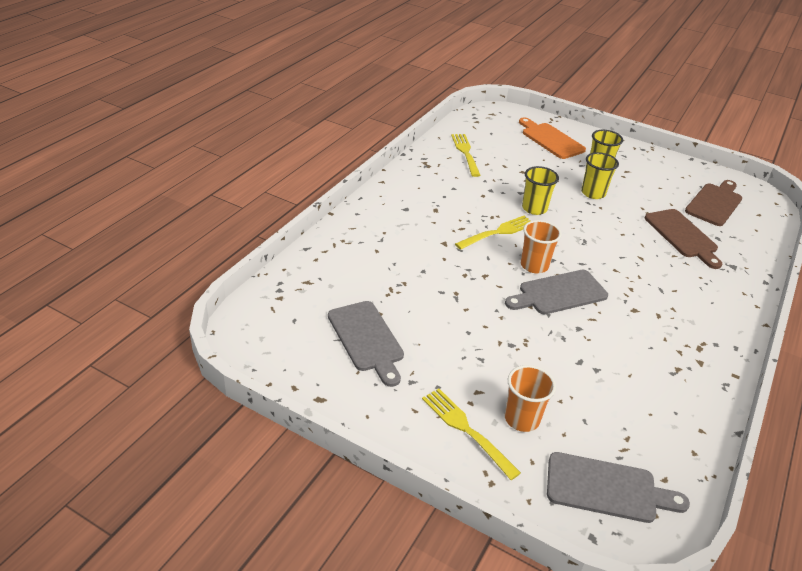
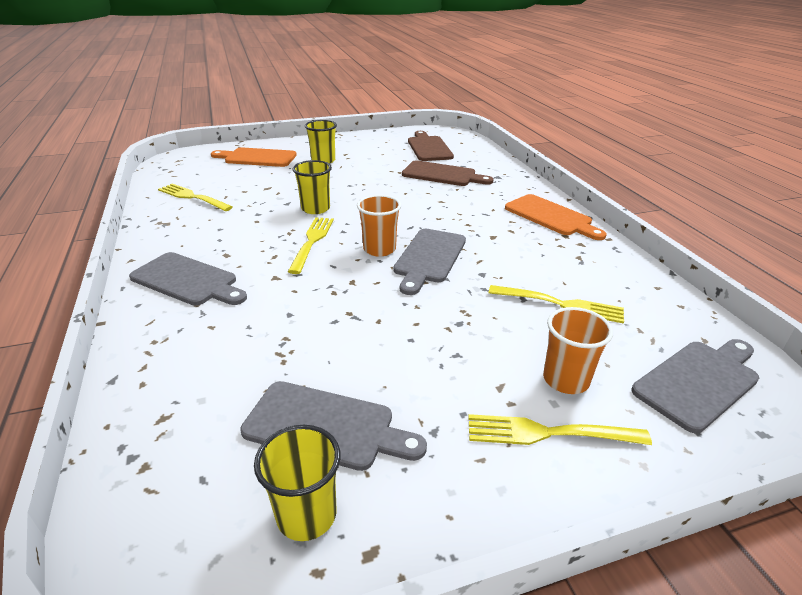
camera: 45 degrees left, 5 degrees down
yellow cup [581,152,619,199] -> yellow cup moved to [254,425,341,541]
none -> grey cutting board [129,252,247,306]
none -> yellow fork [488,285,624,324]
none -> orange cutting board [505,194,607,240]

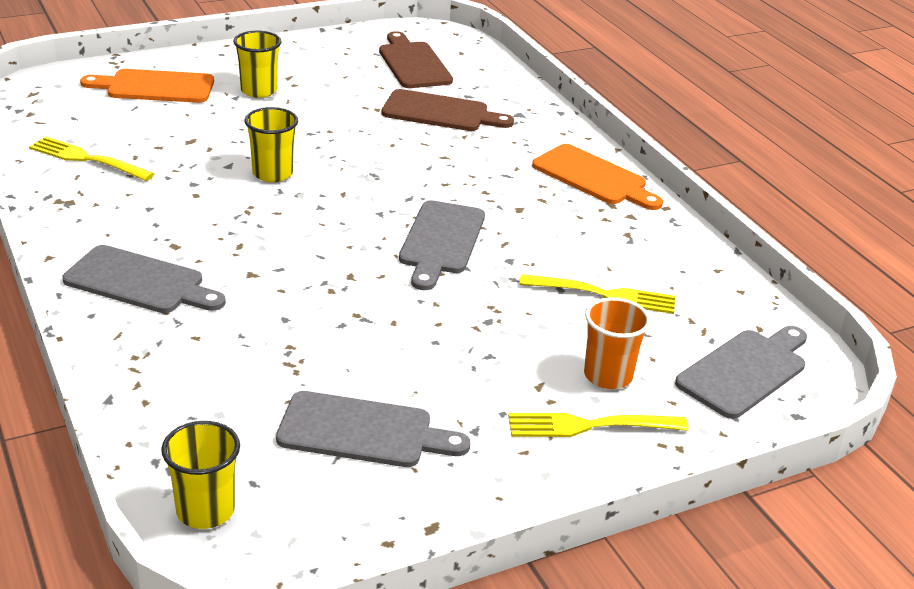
camera: 10 degrees left, 0 degrees up
yellow cup [254,425,341,541] -> yellow cup moved to [161,421,240,529]
yellow fork [288,217,334,274] -> none
orange cup [357,195,401,257] -> none

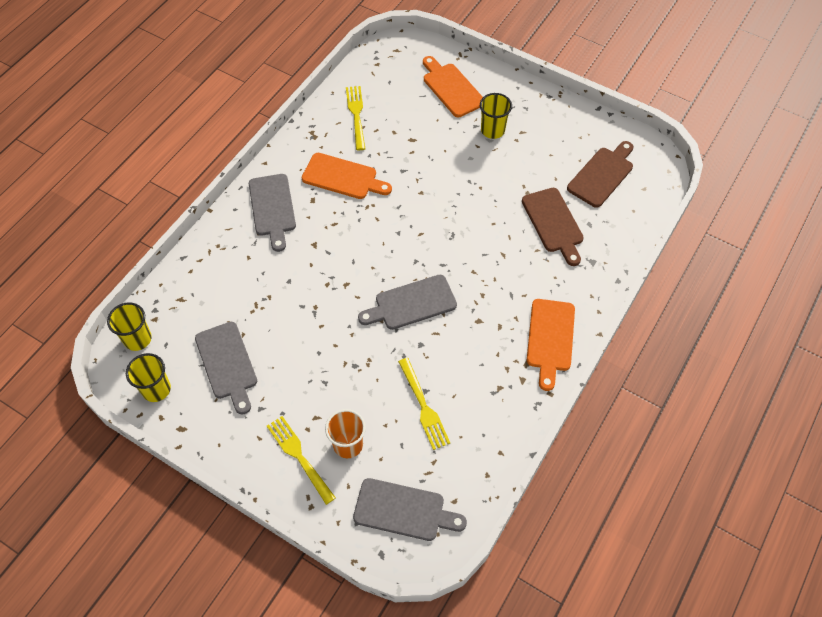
camera: 60 degrees right, 25 degrees up
yellow cup [244,107,298,182] -> yellow cup moved to [126,353,171,402]
none -> orange cutting board [302,153,392,199]

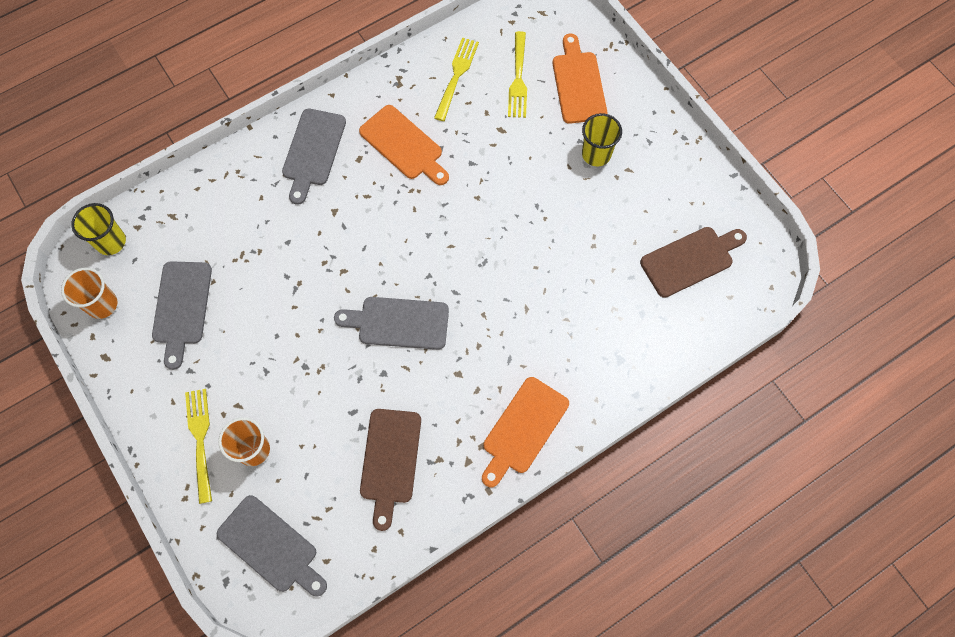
camera: 25 degrees right, 10 degrees up
yellow cup [126,353,171,402] -> orange cup [61,267,117,319]
yellow fork [398,358,450,450] -> yellow fork moved to [508,31,527,118]
brown cutting board [522,188,584,266] -> brown cutting board moved to [360,409,421,531]

